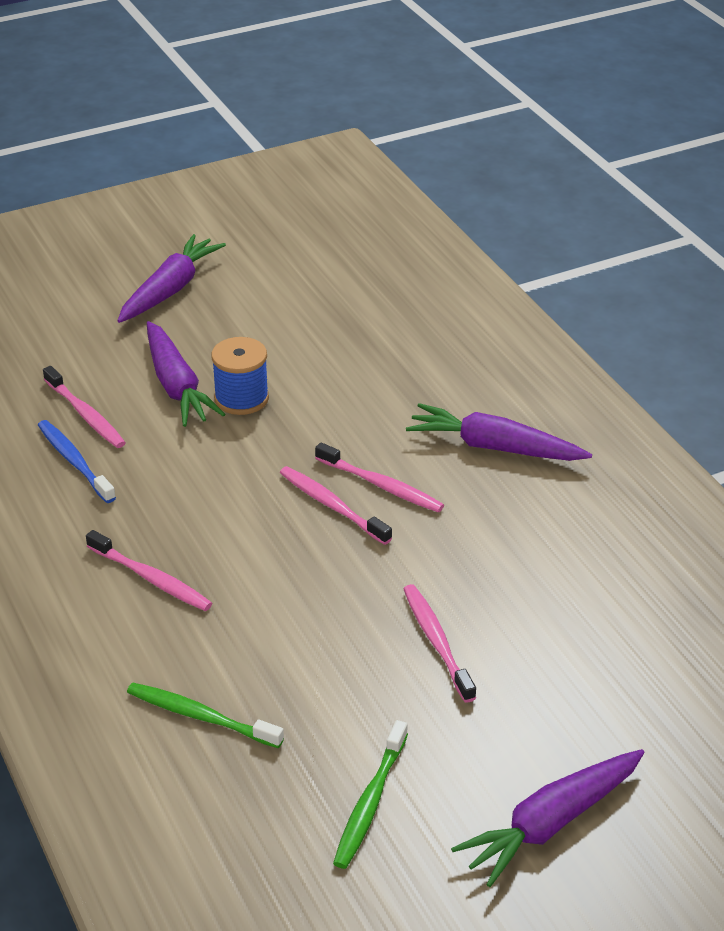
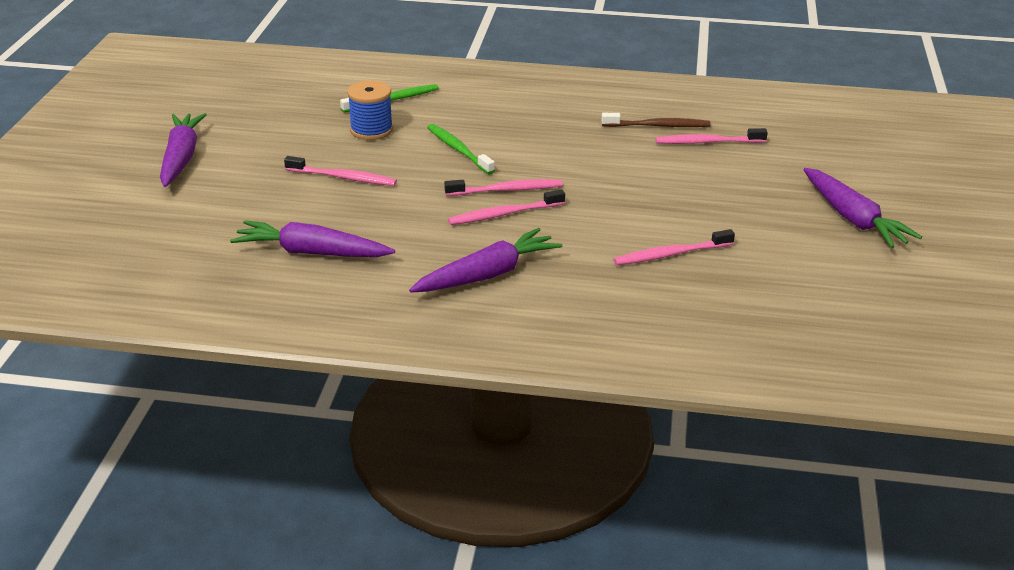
camera: 125 degrees right, 5 degrees down
blue toothbrush [38,420,116,503] -> brown toothbrush [602,113,711,127]
pink toothbrush [86,530,212,611] -> pink toothbrush moved to [613,229,735,265]
purple carrot [147,321,225,427] -> purple carrot moved to [230,220,395,257]
blue spool [211,337,269,415] -> blue spool moved to [347,81,393,140]
green toothbrush [333,720,408,869] -> green toothbrush moved to [427,124,495,174]

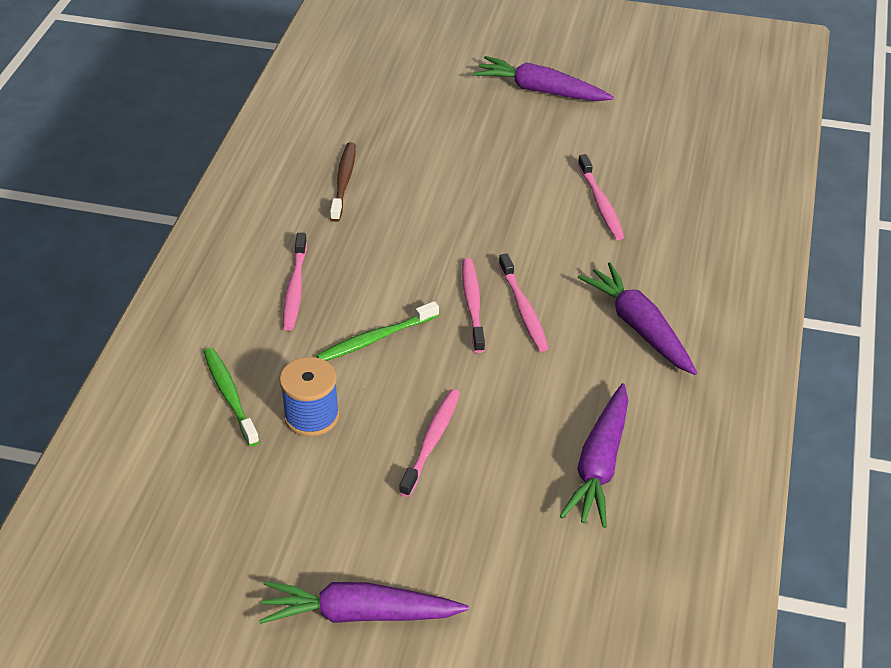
camera: 85 degrees left, 10 degrees up
pink toothbrush [655,128,768,144] -> pink toothbrush moved to [283,233,307,331]
purple carrot [803,168,922,248] -> purple carrot turned 135 degrees counterclockwise [473,56,614,101]

